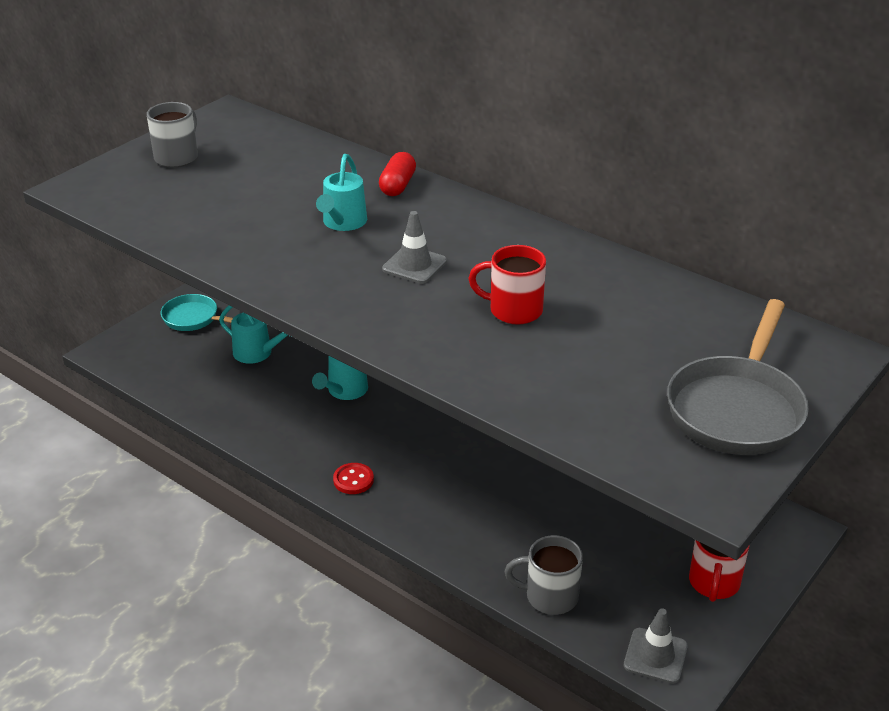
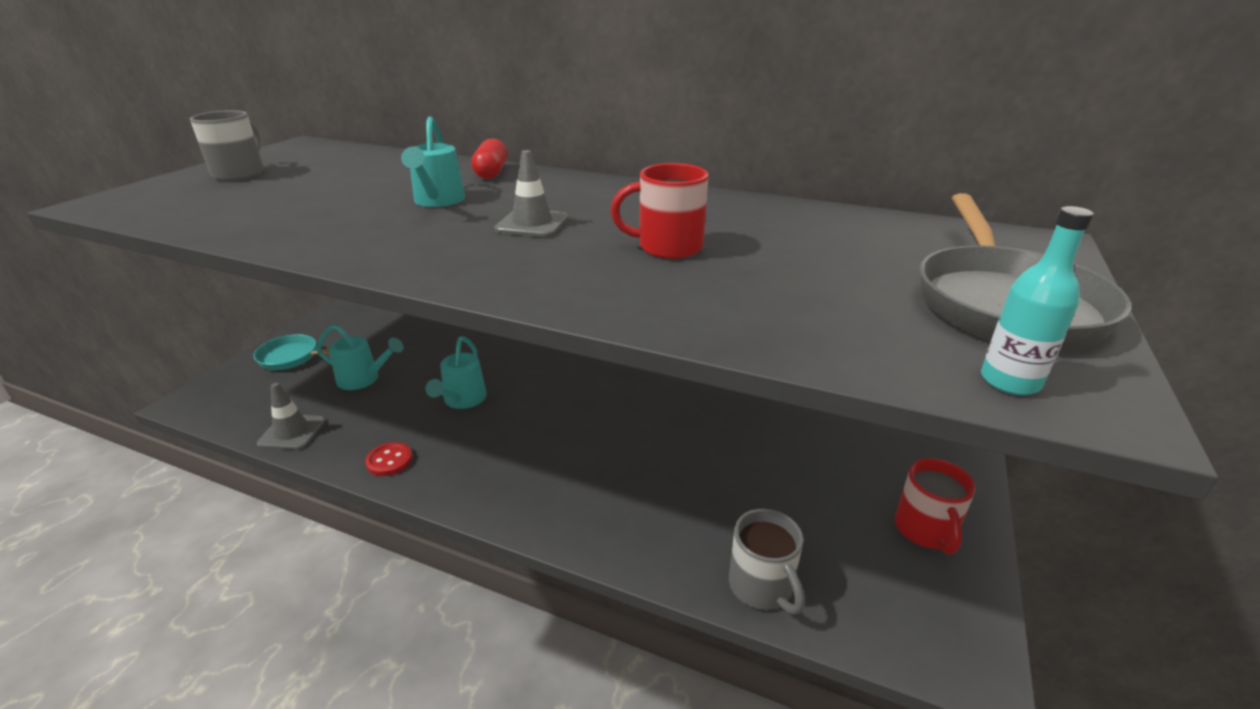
camera: 15 degrees left, 5 degrees down
red button [333,463,374,494] -> red button moved to [365,442,412,476]
grey mug [505,535,583,615] -> grey mug turned 105 degrees counterclockwise [729,509,805,614]
grey traffic cone [624,608,688,684] -> grey traffic cone moved to [257,383,325,450]
none -> turquoise bottle [981,206,1094,395]

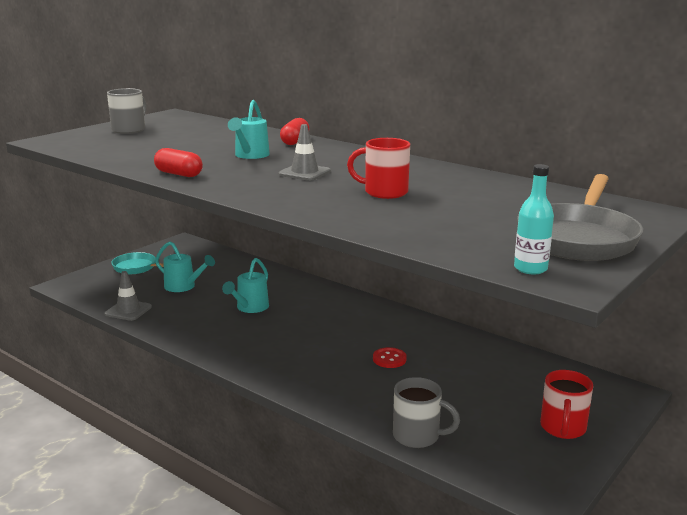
camera: 15 degrees right, 10 degrees down
red button [365,442,412,476] -> red button moved to [373,347,407,368]
grey mug [729,509,805,614] -> grey mug turned 60 degrees counterclockwise [393,377,460,448]
none -> red capsule [154,148,203,177]

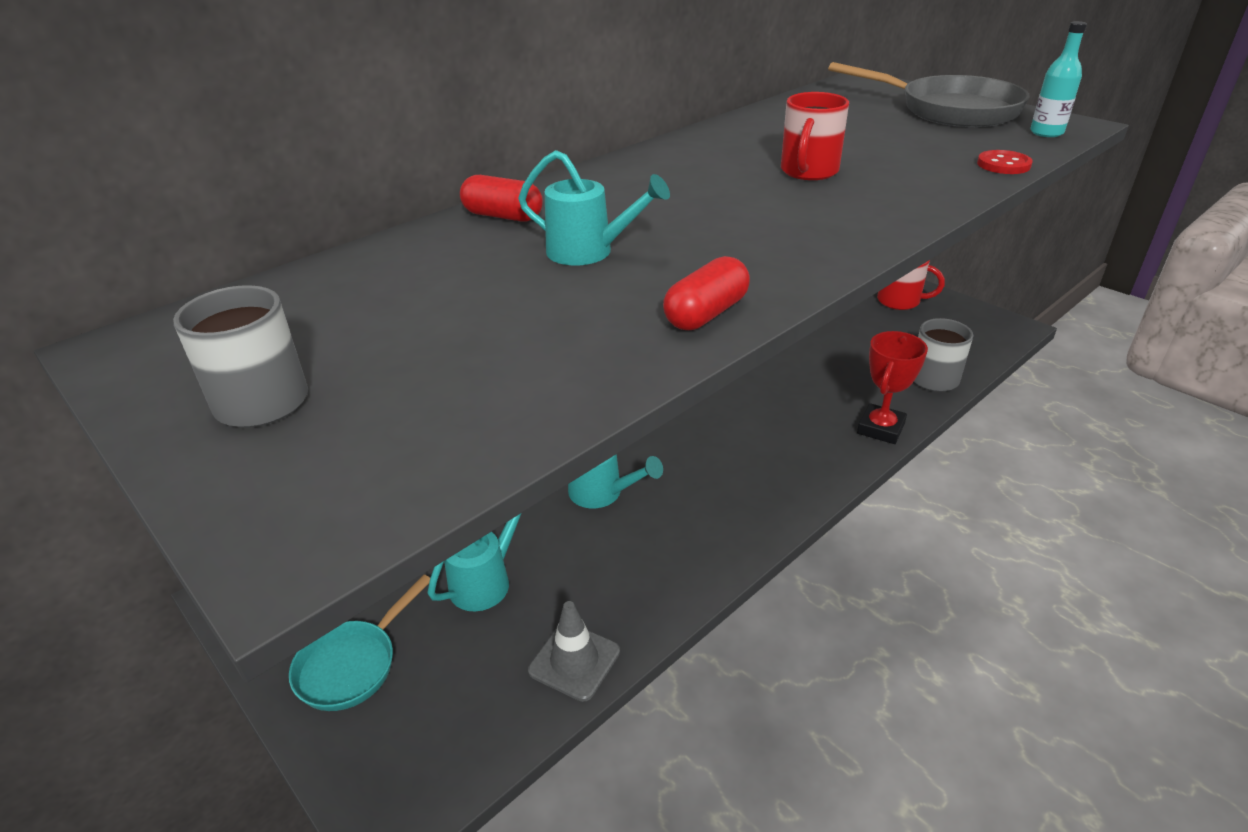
camera: 80 degrees left, 15 degrees up
grey traffic cone [279,124,331,181] -> none
red button [373,347,407,368] -> red button moved to [977,150,1033,174]
none -> red trophy [857,331,928,444]

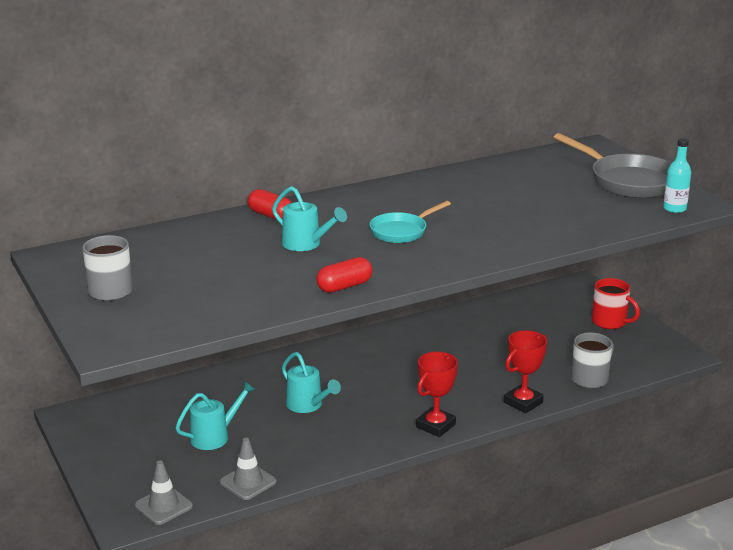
camera: 15 degrees right, 10 degrees down
turquoise pan [289,575,430,711] -> turquoise pan moved to [369,201,451,243]
red mug [781,92,849,180] -> none
red button [977,150,1033,174] -> none
none -> grey traffic cone [135,461,193,525]
none -> red trophy [416,352,458,437]

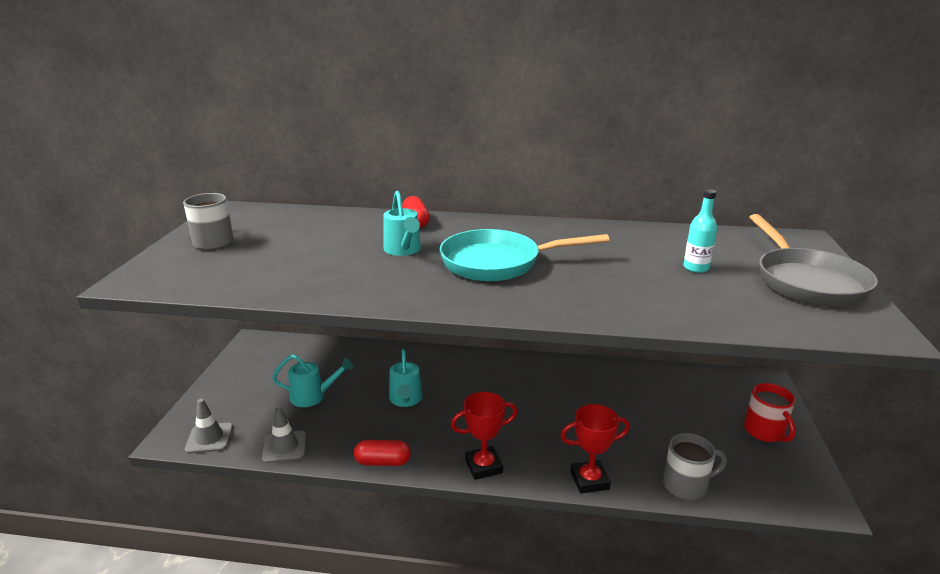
camera: 35 degrees right, 0 degrees up
red capsule [316,257,372,293] -> red capsule moved to [354,440,411,466]
turquoise pan [369,201,451,243] -> turquoise pan [440,229,610,281], size x1.66
turquoise bottle [663,138,691,213] -> turquoise bottle moved to [683,189,717,273]

